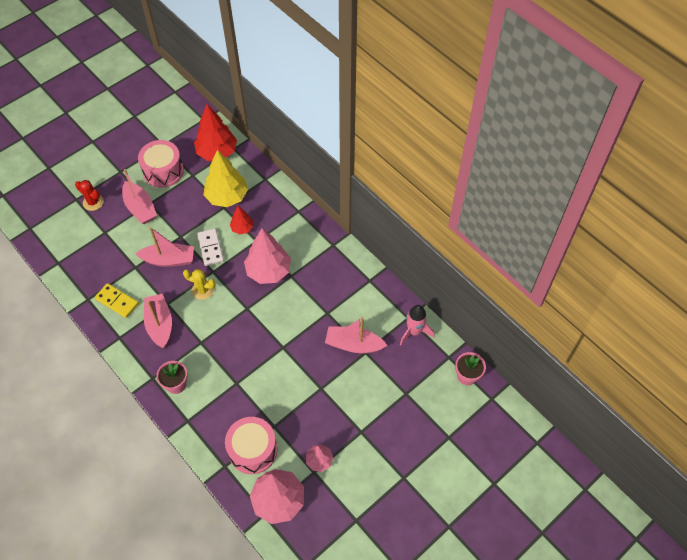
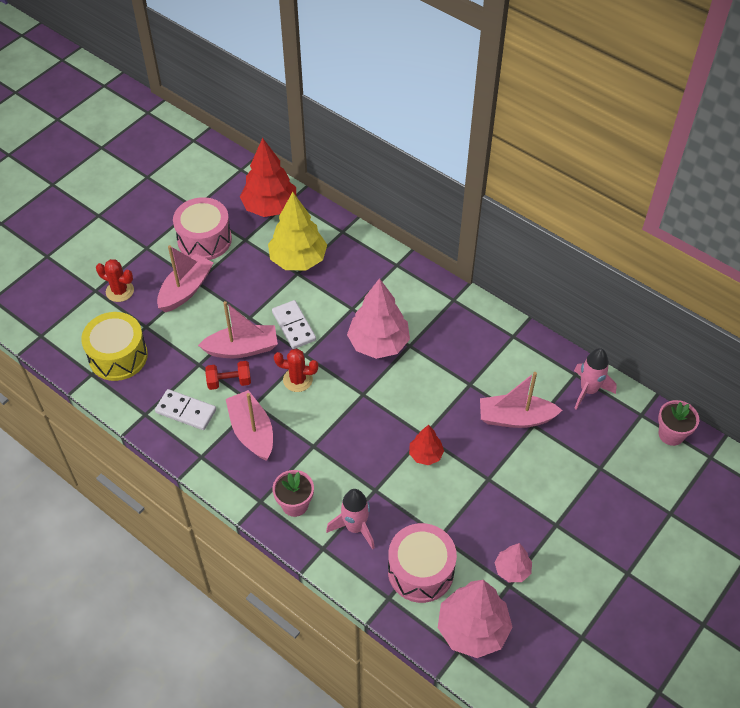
camera: 10 degrees left, 5 degrees down
yellow domino [95,283,139,318] -> white domino [155,389,216,430]
pink boat [122,169,157,224] -> pink boat turned 105 degrees counterclockwise [157,245,214,312]
yellow cactus [183,269,215,300] -> red cactus [274,349,318,392]
red tree [230,206,253,234] -> red tree moved to [409,424,444,465]
none -> yellow drum [81,312,148,381]
none -> red dumbbell [205,361,251,390]
none -> pink rocket [326,489,375,549]

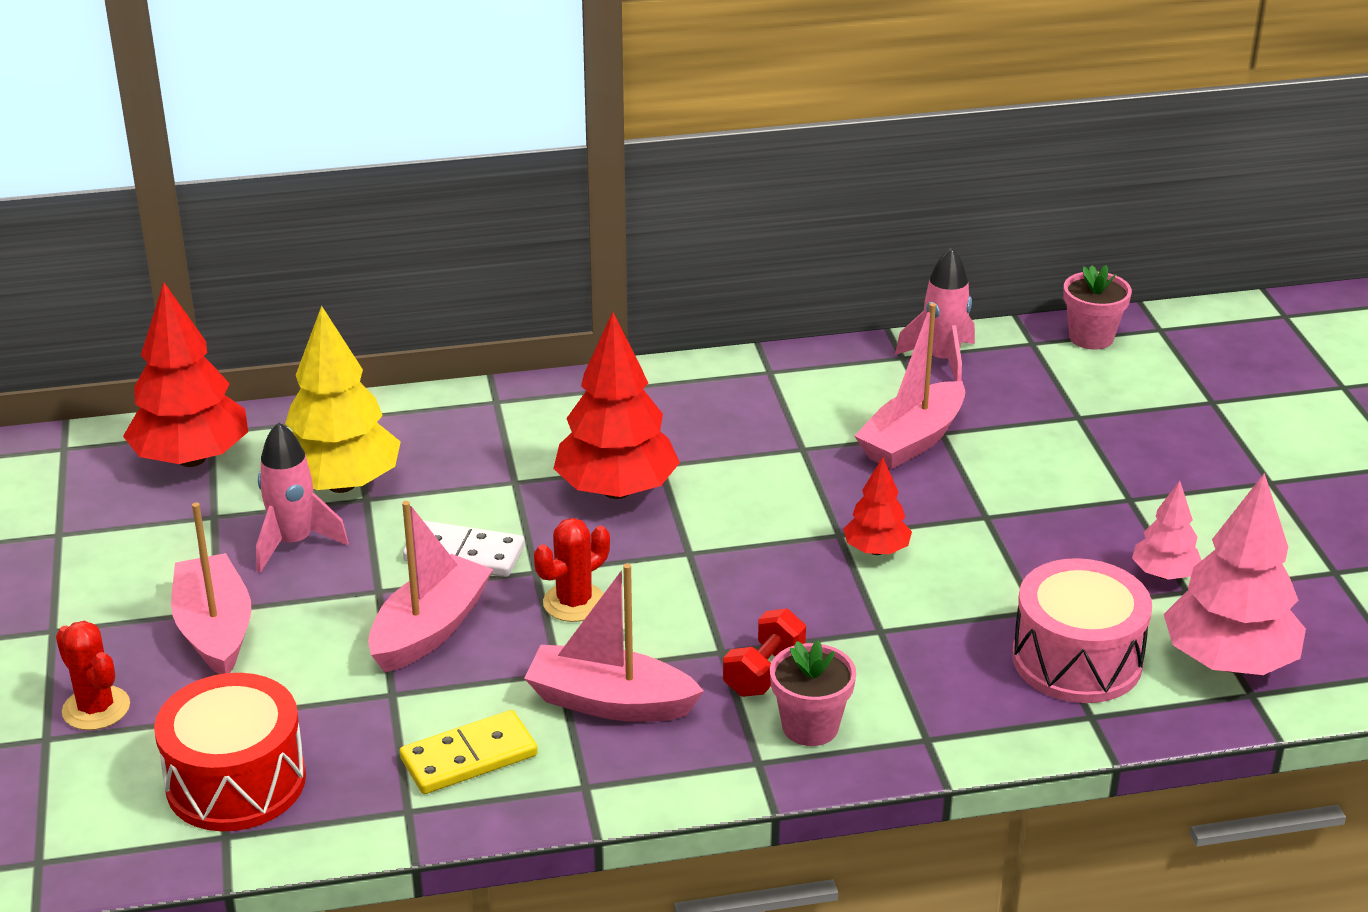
camera: 50 degrees left, 20 degrees down
yellow drum [81,312,148,381] -> red drum [154,673,306,831]
red cactus [96,259,134,302] -> red cactus turned 75 degrees clockwise [56,621,130,730]
white domino [155,389,216,430] -> yellow domino [400,710,538,794]
pink drum [173,197,232,260] -> none
red dumbbell [205,361,251,390] -> red dumbbell moved to [723,608,806,697]
pink rocket [326,489,375,549] -> pink rocket moved to [256,422,349,573]
pink tree [347,278,410,359] -> red tree [553,312,680,499]

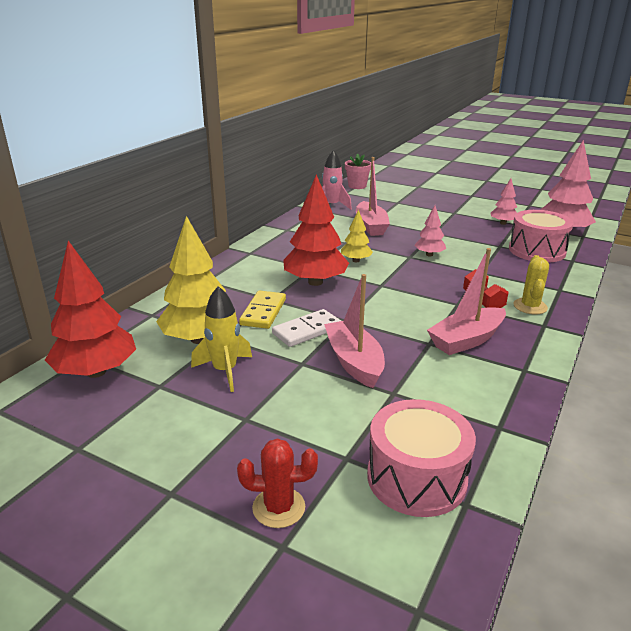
camera: 50 degrees left, 5 degrees down
red drum [154,673,306,831] -> pink drum [367,399,476,517]
pink boat [171,502,251,674] -> none
pink rocket [256,422,349,573] -> yellow rocket [191,286,252,392]
yellow domino [400,710,538,794] -> yellow domino moved to [239,291,286,329]
red cactus [534,518,610,622] -> none
pink flower pot [770,640,856,746] -> yellow cactus [513,255,549,315]
red tree [843,457,912,555] -> pink tree [414,205,446,256]
none -> yellow tree [341,209,373,262]

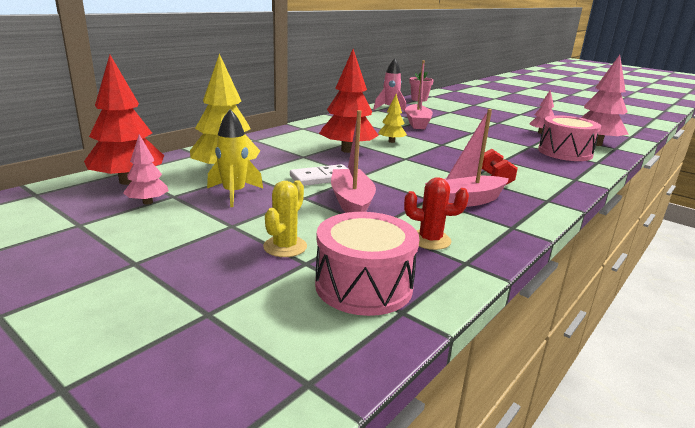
camera: 10 degrees right, 5 degrees down
red cactus [237,439,318,528] -> red cactus moved to [404,177,469,250]
yellow domino [239,291,286,329] -> none
pink tree [414,205,446,256] -> pink tree moved to [123,134,169,204]
yellow cactus [513,255,549,315] -> yellow cactus moved to [263,180,307,257]

